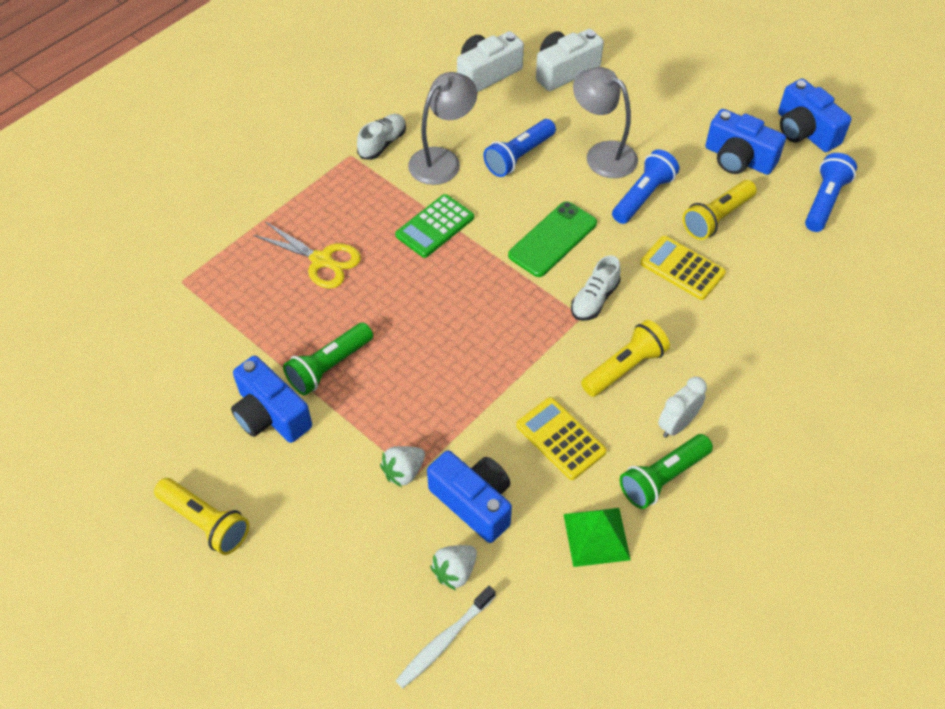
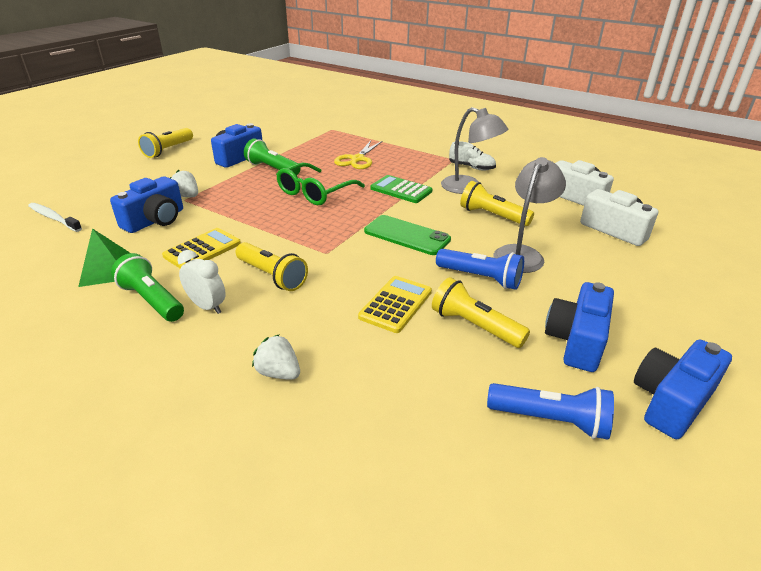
camera: 80 degrees right, 20 degrees down
white strawberry [430,545,477,590] -> white strawberry moved to [252,334,300,380]
blue flashlight [483,119,556,177] -> yellow flashlight [460,181,534,226]
white shoe [571,255,621,321] -> none
none -> green glasses [276,163,365,205]

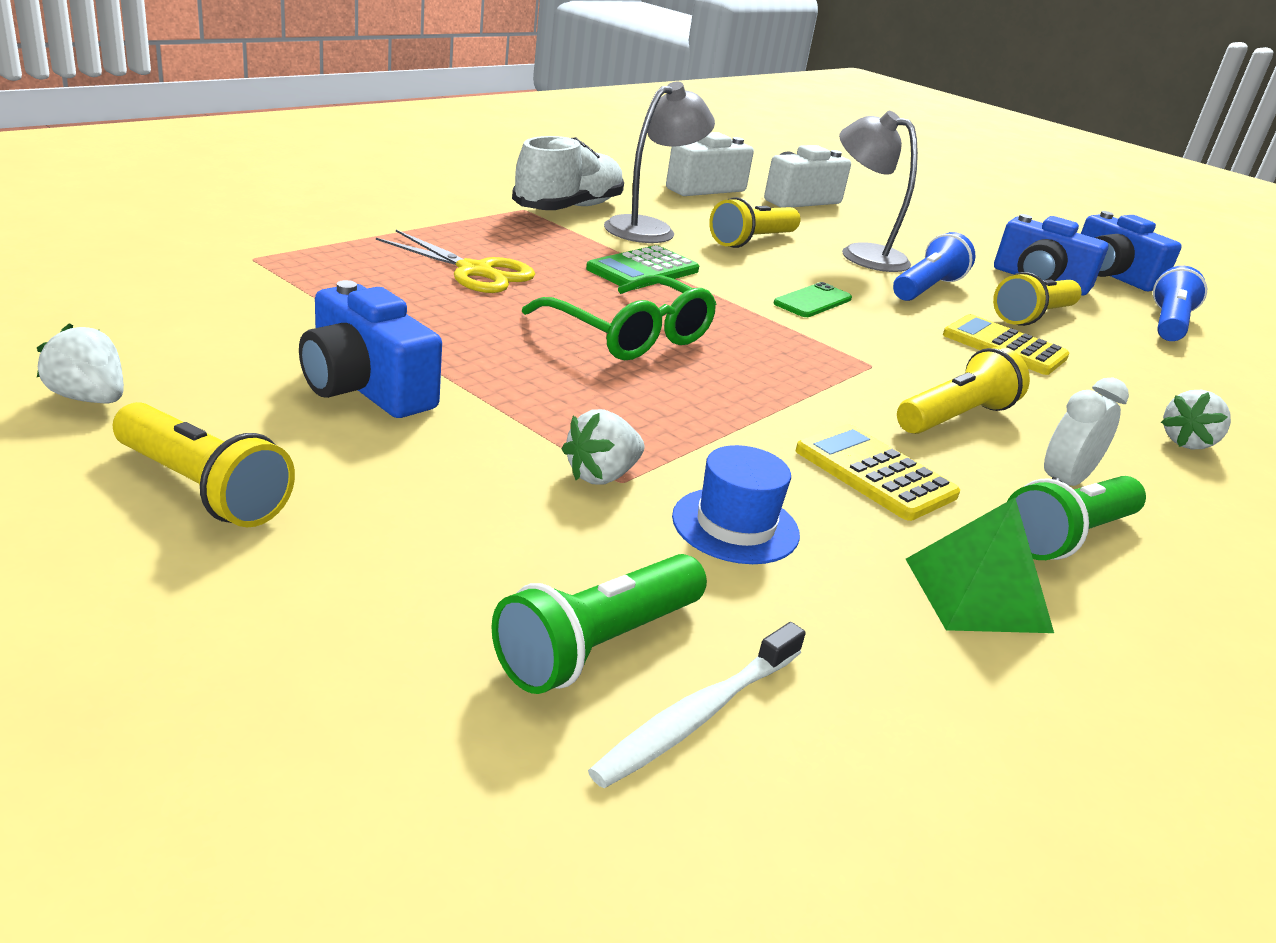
camera: 85 degrees left, 5 degrees down
blue camera [110,176,183,233] -> blue hat [672,445,800,564]
green flashlight [244,138,301,176] -> green flashlight moved to [491,554,707,694]
green phone [364,215,451,255] -> green phone [774,282,852,317], size x0.65
white shoe [449,141,496,171] -> white shoe [512,136,624,210], size x1.68
none -> white strawberry [37,323,124,403]

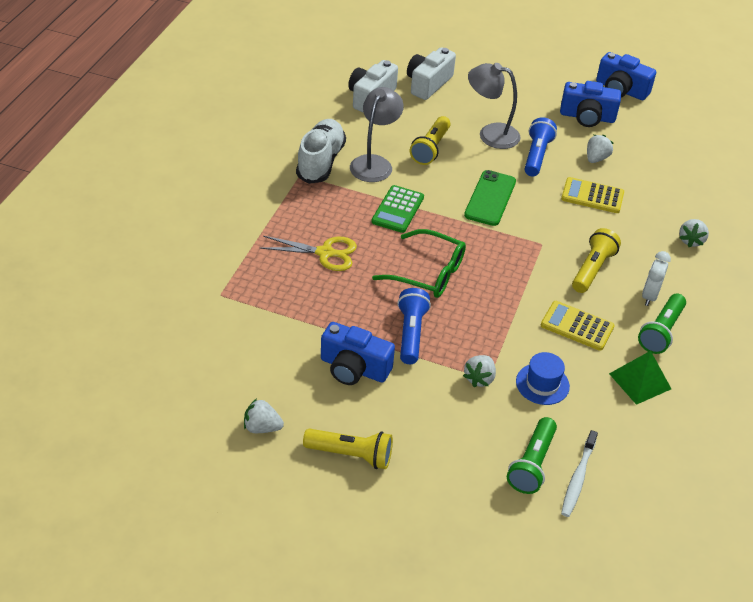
camera: 20 degrees left, 15 degrees up
green phone [774,282,852,317] -> green phone [464,170,516,226], size x1.53
yellow flashlight [993,272,1081,326] -> white strawberry [587,135,614,163]
blue flashlight [1153,266,1207,341] -> blue flashlight moved to [397,288,431,364]

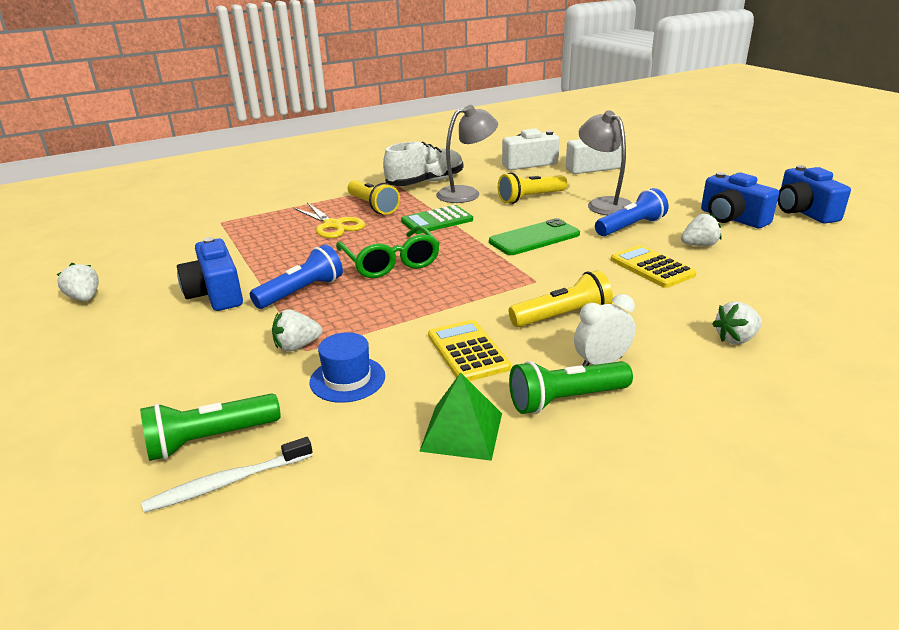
camera: 45 degrees right, 15 degrees down
yellow flashlight [303,429,393,469] -> yellow flashlight moved to [348,180,400,215]

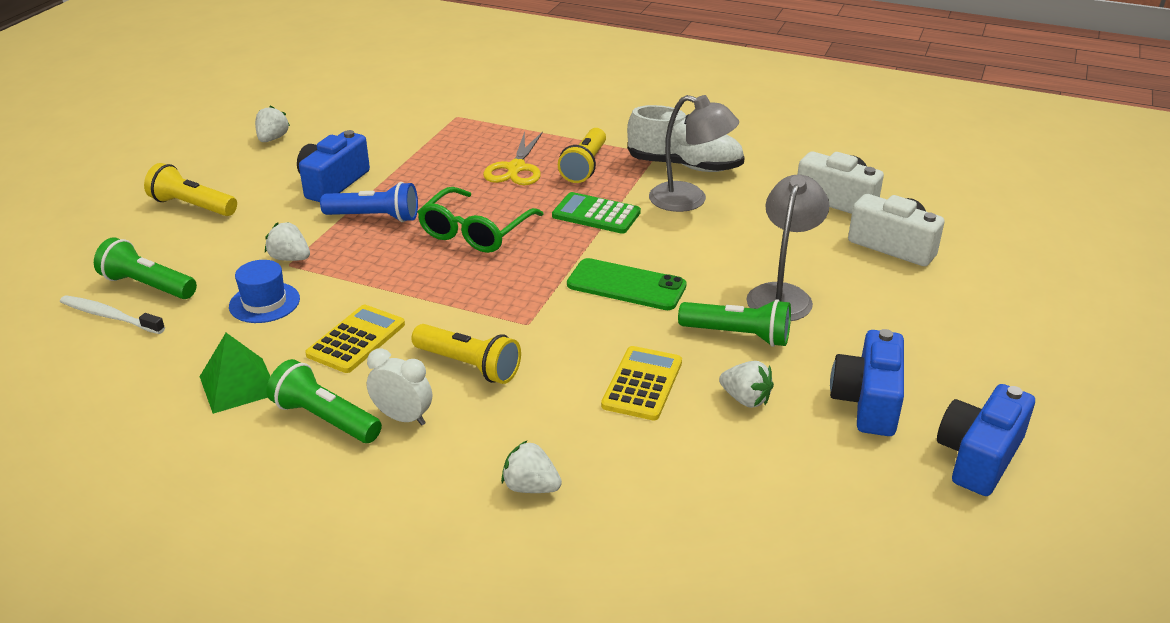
camera: 50 degrees right, 5 degrees up
yellow flashlight [498,172,567,204] -> yellow flashlight moved to [144,163,237,216]
blue flashlight [595,188,668,236] -> green flashlight [678,299,791,347]

